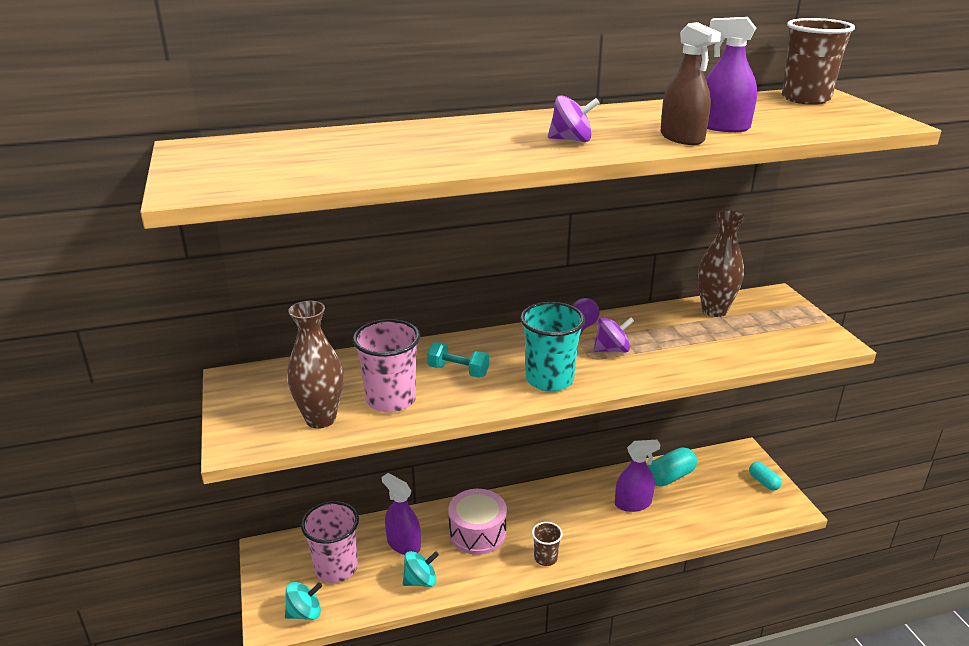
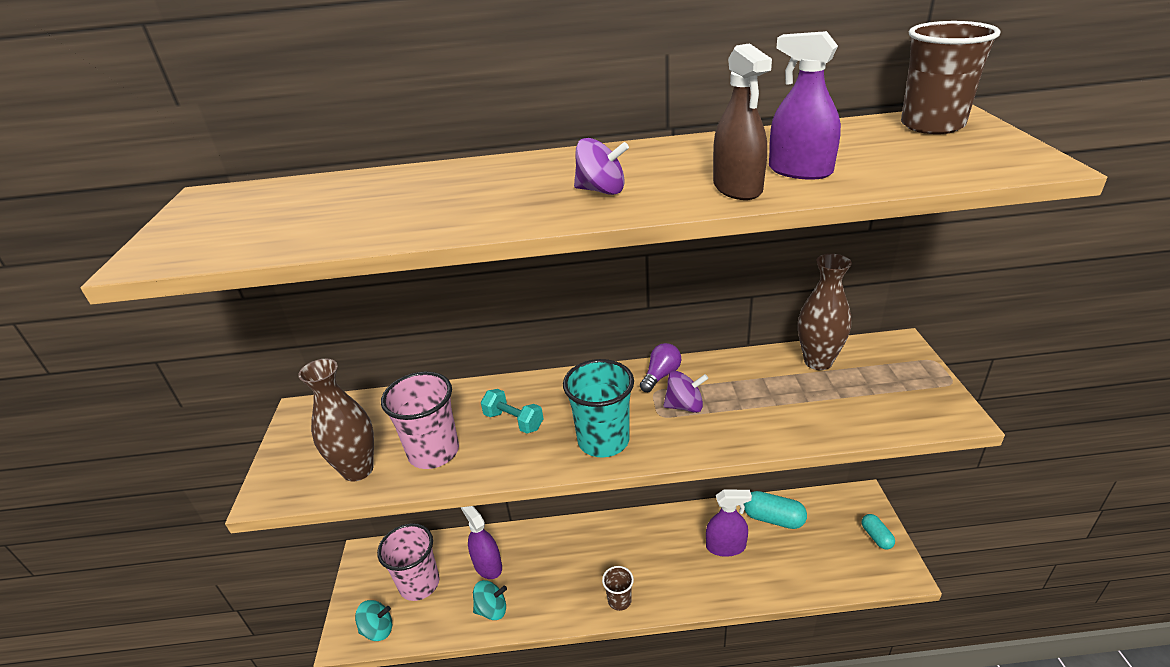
camera: 15 degrees right, 5 degrees up
pink drum [448,489,507,555] -> none
turquoise capsule [648,447,697,486] -> turquoise capsule turned 45 degrees clockwise [744,491,807,529]

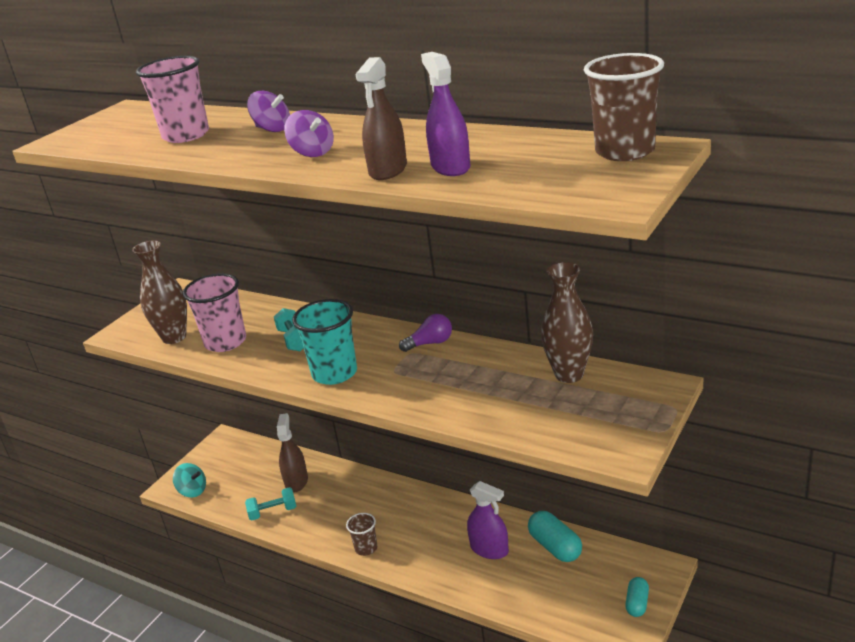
camera: 35 degrees right, 5 degrees down
pink cup [377,523,440,601] -> pink cup moved to [136,56,209,143]
purple spray bottle [461,506,502,579] -> brown spray bottle [277,413,308,492]
turquoise spinning top [473,580,507,620] -> turquoise dumbbell [245,487,296,521]
purple spinning top [663,371,708,413] -> purple spinning top moved to [247,91,290,132]

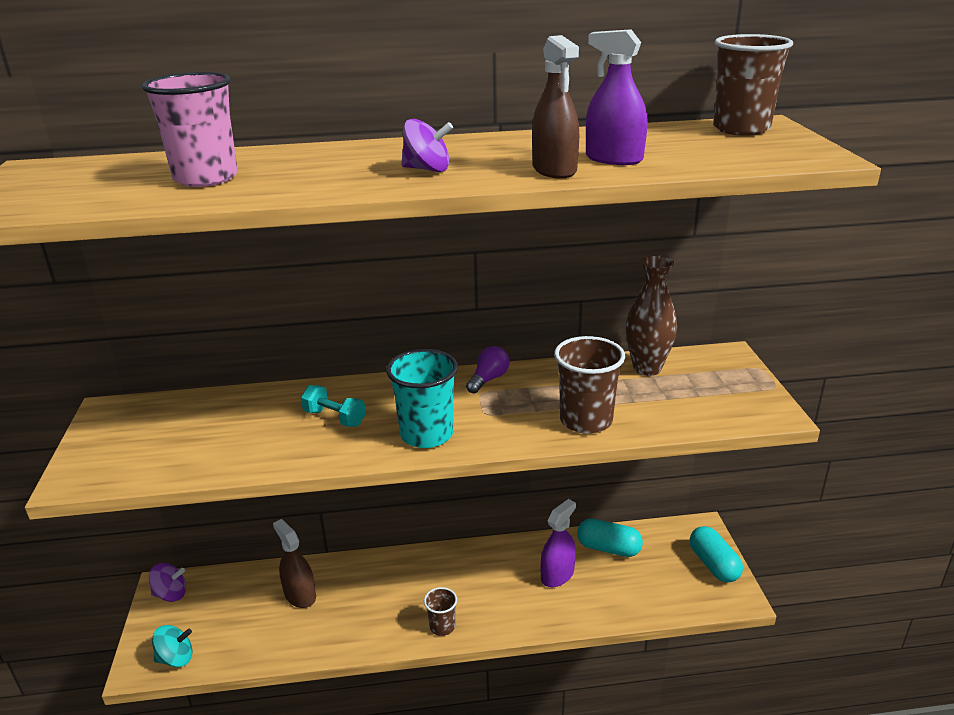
camera: 40 degrees left, 0 degrees up
brown vase [132,241,187,344] -> none
pink cup [183,273,246,352] -> none
turquoise dumbbell [245,487,296,521] -> none
purple spinning top [247,91,290,132] -> purple spinning top moved to [149,563,186,602]
purple spray bottle [467,481,509,559] -> purple spray bottle turned 45 degrees counterclockwise [540,499,576,587]
turquoise capsule [625,577,649,617] -> turquoise capsule [690,526,743,582], size x1.62
none -> brown cup [554,336,625,434]

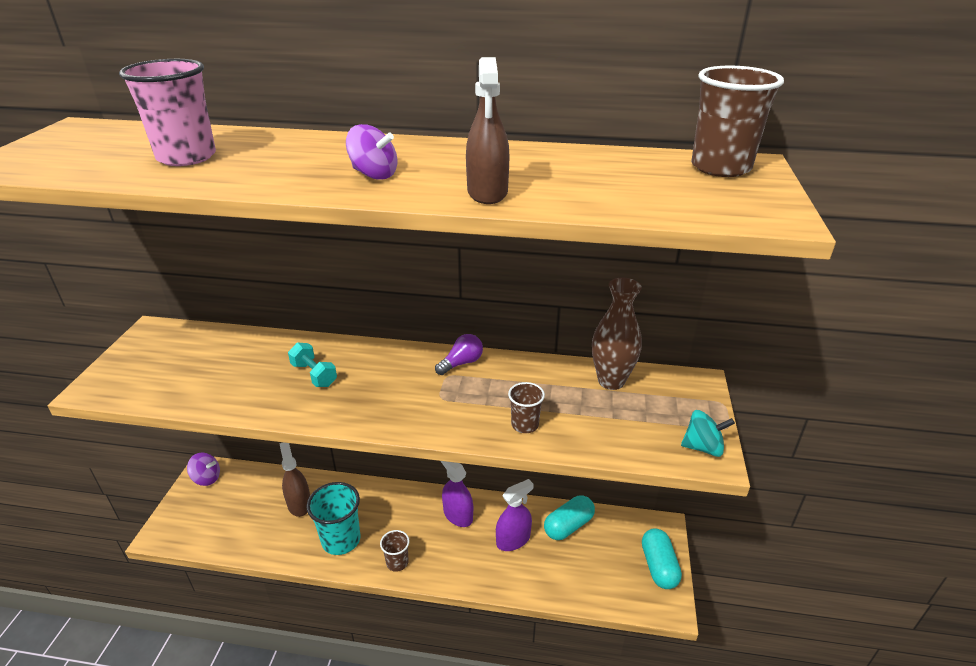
camera: 15 degrees right, 5 degrees up
turquoise spinning top [152,625,192,667] -> turquoise spinning top moved to [681,410,735,457]
turquoise cup [386,349,458,448] -> turquoise cup moved to [306,482,361,555]
brown cup [554,336,625,434] -> brown cup [508,382,545,433], size x0.55
turquoise capsule [577,519,643,557] -> turquoise capsule turned 75 degrees counterclockwise [544,495,595,540]
purple spray bottle [586,29,648,165] -> purple spray bottle moved to [441,461,473,527]

